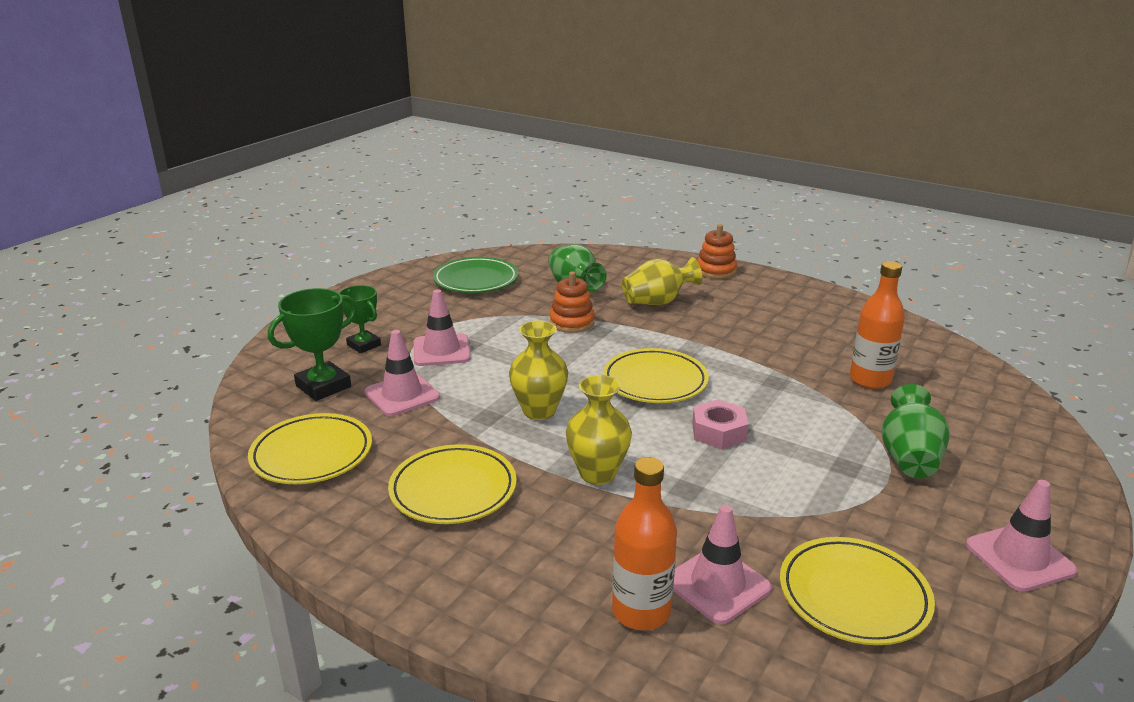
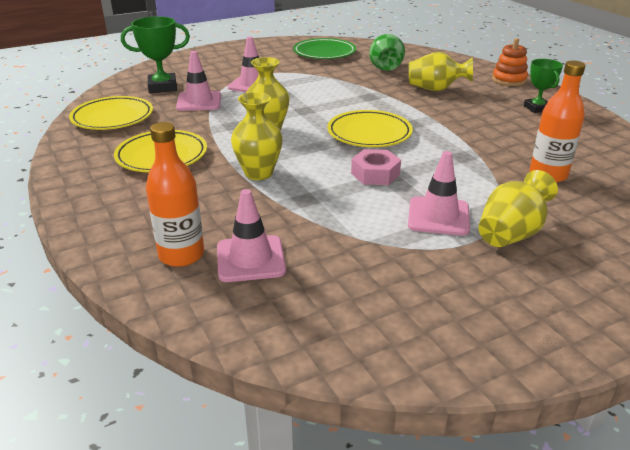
camera: 30 degrees right, 5 degrees up
green trophy [339,285,381,353] -> green trophy moved to [524,59,563,113]
orange stacking toy [550,271,595,333] -> none
yellow plate [780,537,935,645] -> none
green vase [881,384,949,478] -> yellow vase [478,170,558,247]
pink traffic cone [966,480,1077,592] -> pink traffic cone moved to [408,151,470,236]

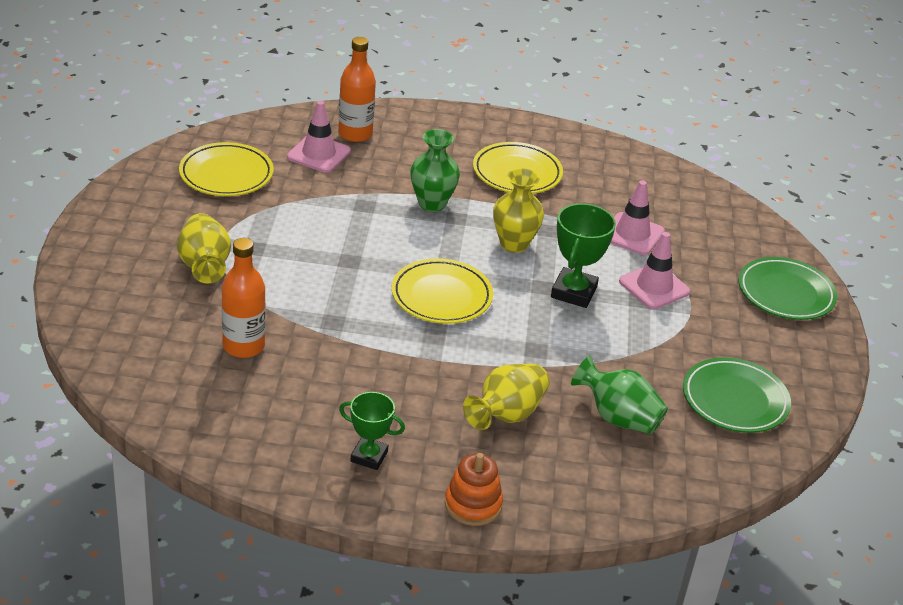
camera: 120 degrees right, 5 degrees up
yellow plate [69,96,153,130] -> yellow plate moved to [179,142,274,196]
green trophy [121,16,190,93] -> green trophy moved to [551,203,616,308]
yellow vase [231,92,282,180] -> green vase [410,129,460,212]
pink nut [351,149,401,185] -> none
pink traffic cone [408,151,470,236] -> none
none -> green plate [738,257,837,320]

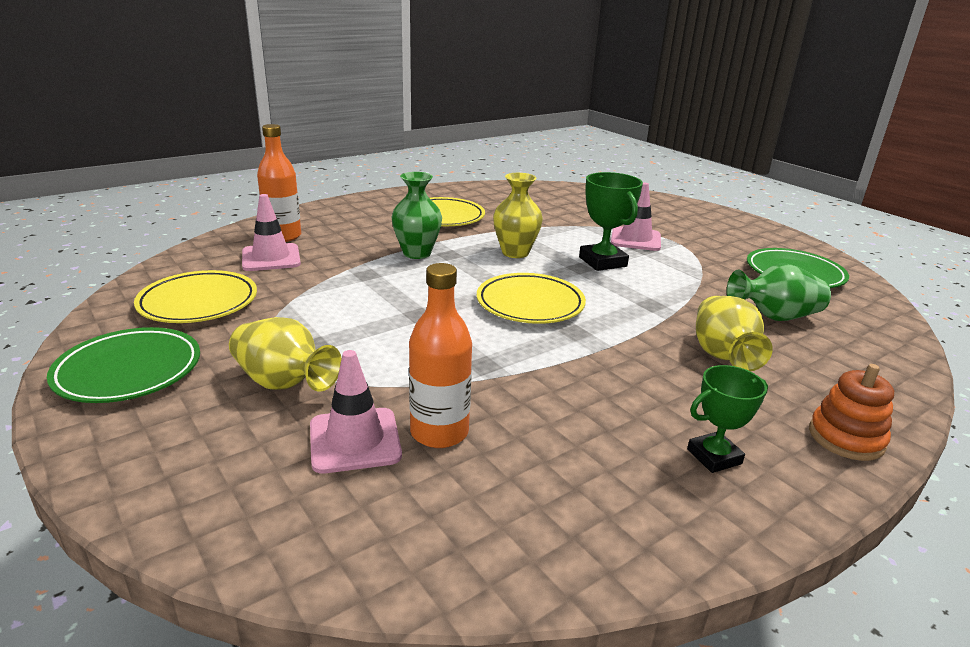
camera: 40 degrees left, 10 degrees down
pink traffic cone [611,180,665,255] -> pink traffic cone moved to [310,350,402,474]
green plate [738,257,837,320] -> green plate moved to [47,327,200,403]

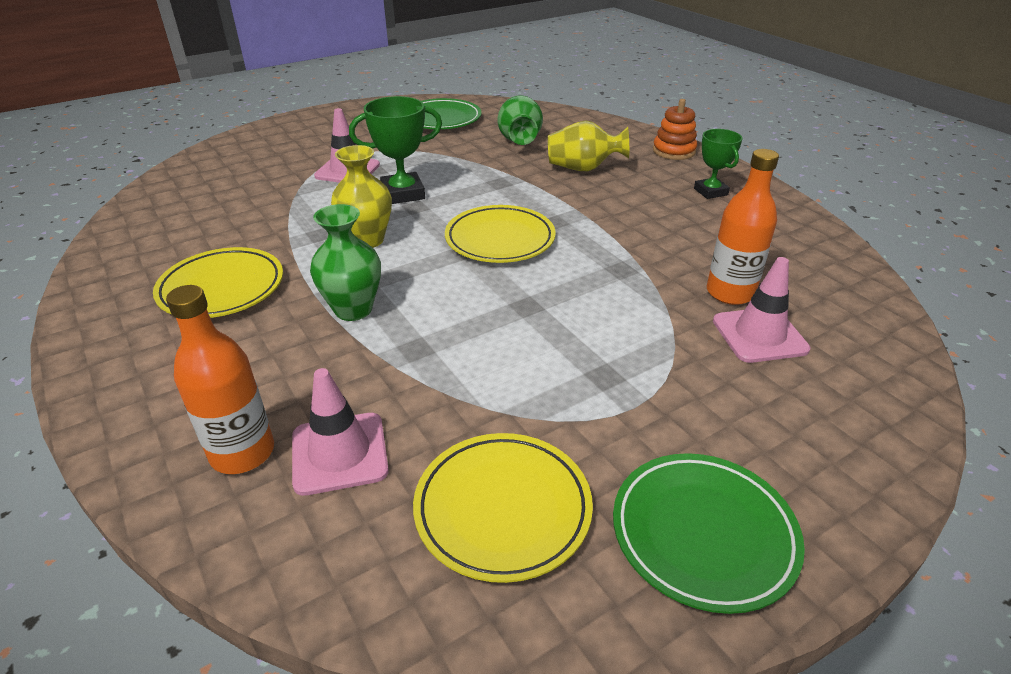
camera: 85 degrees left, 10 degrees up
yellow vase [229,317,342,392] -> none

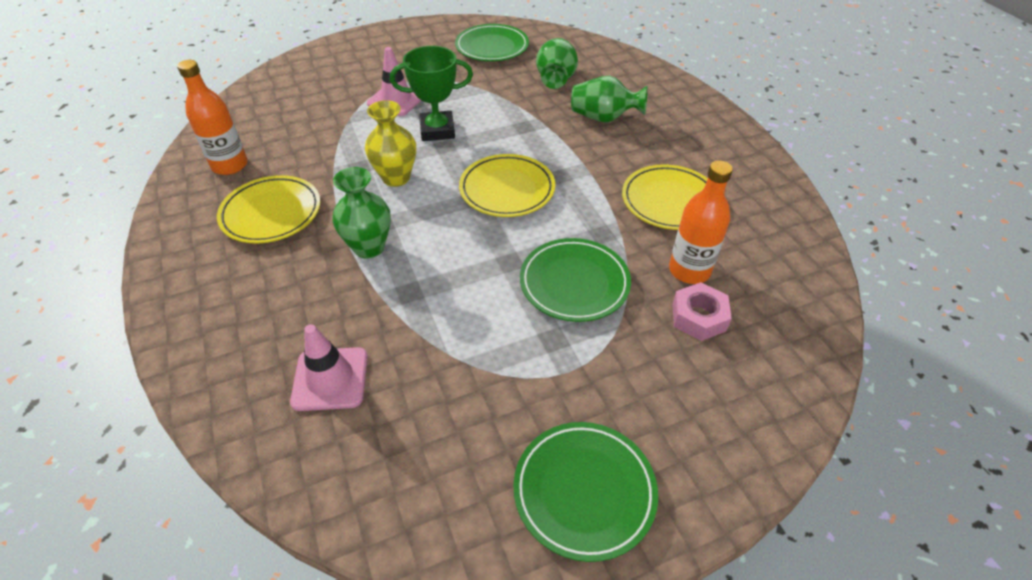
camera: 10 degrees right, 10 degrees up
orange bottle [166,285,274,474] -> orange bottle moved to [177,60,248,175]
yellow plate [413,433,593,583] -> yellow plate moved to [622,164,708,230]
yellow vase [548,120,629,171] -> green vase [571,75,648,123]
orange stacking toy [653,99,697,160] -> none
green trophy [694,129,743,199] -> none
pink traffic cone [713,257,810,363] -> pink nut [672,282,732,341]
none -> green plate [520,238,631,322]

